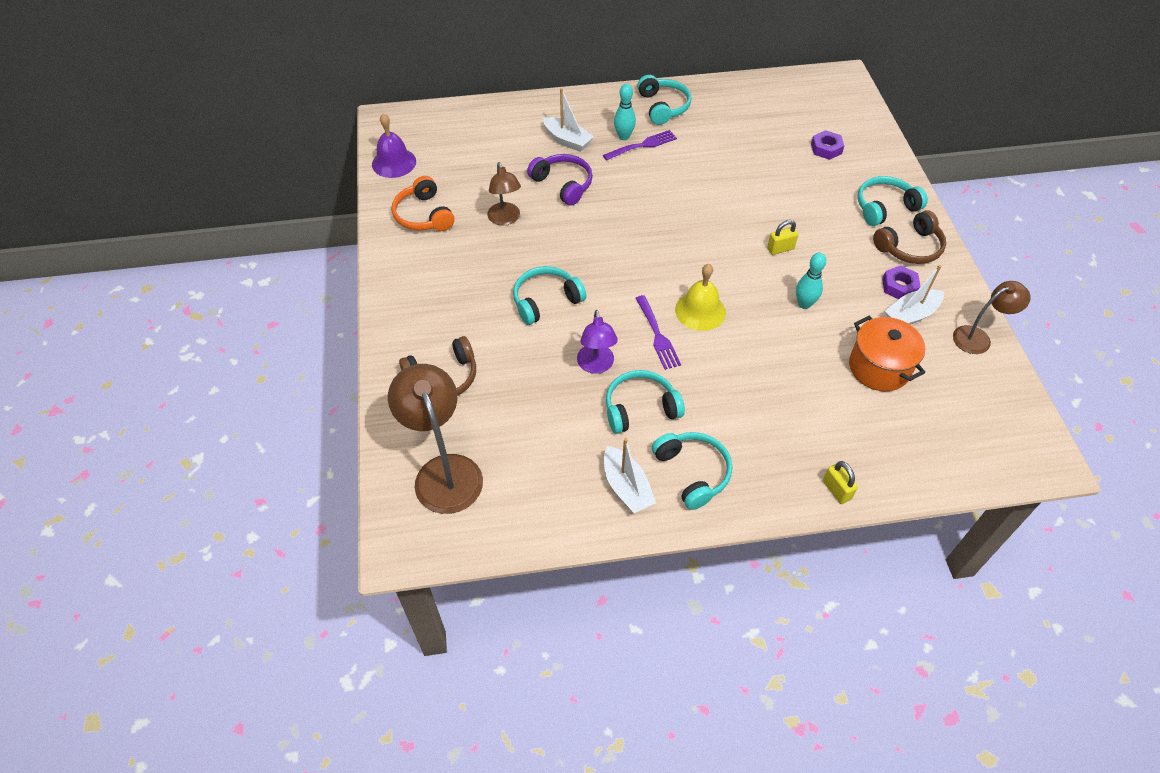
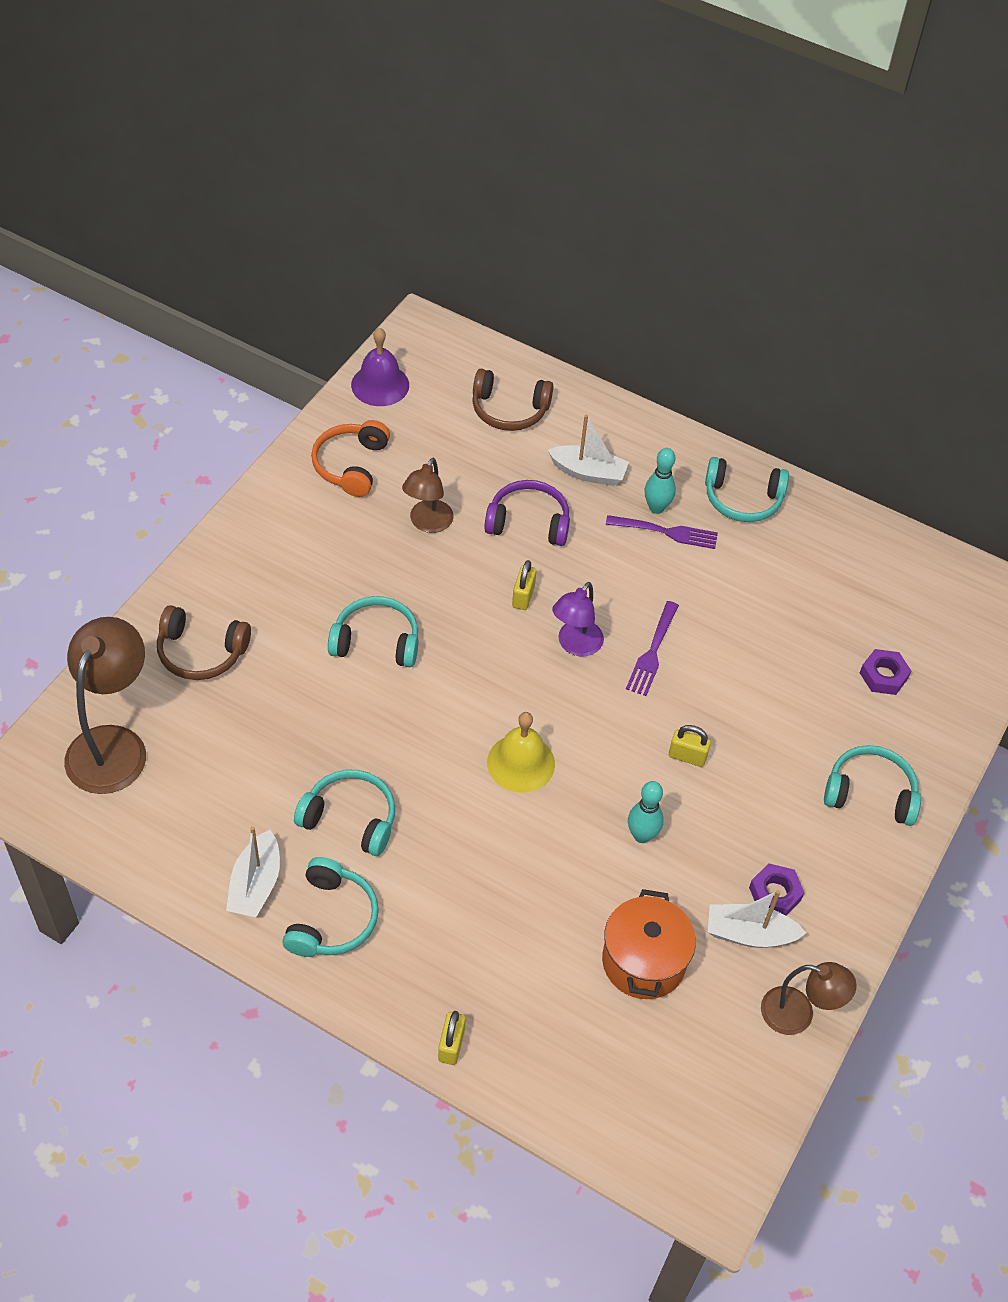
camera: 35 degrees right, 0 degrees up
purple headphones [527,154,593,206] -> purple headphones turned 75 degrees counterclockwise [484,480,570,546]
white boat [543,88,594,152] -> white boat turned 60 degrees counterclockwise [548,414,629,486]
purple lamp [577,310,618,374] -> purple lamp moved to [552,582,604,657]
purple fork [636,295,681,370] -> purple fork moved to [626,601,679,696]
turquoise headphones [637,75,692,125] -> turquoise headphones turned 75 degrees clockwise [705,457,789,522]
brown headphones [873,210,946,264] -> brown headphones moved to [472,369,553,431]
none -> yellow padlock [512,560,536,610]

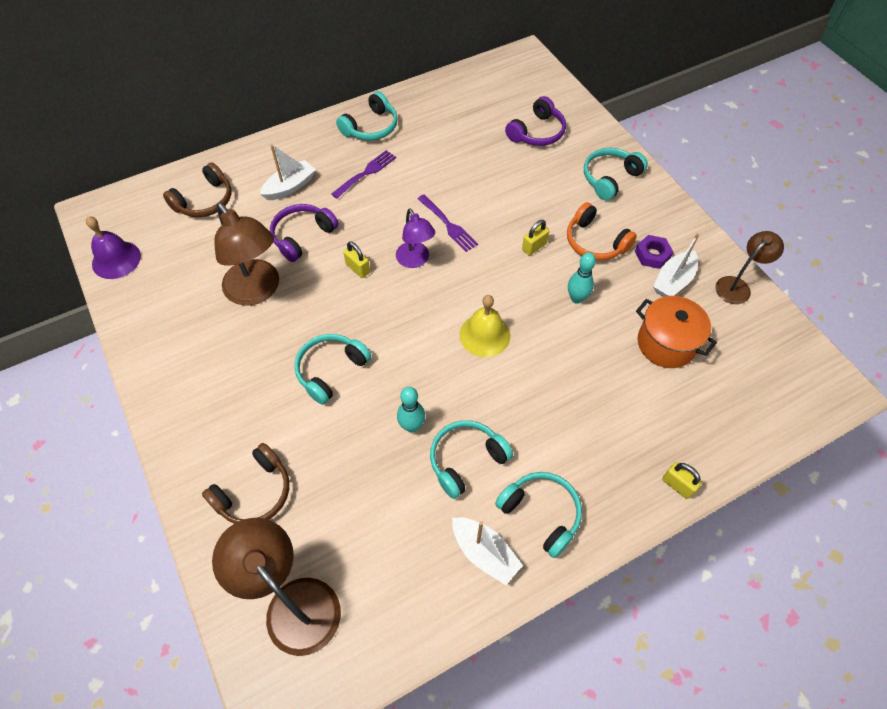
camera: 55 degrees left, 5 degrees up
orange headphones [311,420,390,497] -> orange headphones moved to [567,202,637,260]
brown lamp [402,458,454,533] -> brown lamp [214,202,279,305], size x1.66
turquoise bowling pin [644,448,676,514] -> turquoise bowling pin moved to [397,387,425,432]
purple nut [860,649,911,695] -> purple headphones [505,96,566,146]

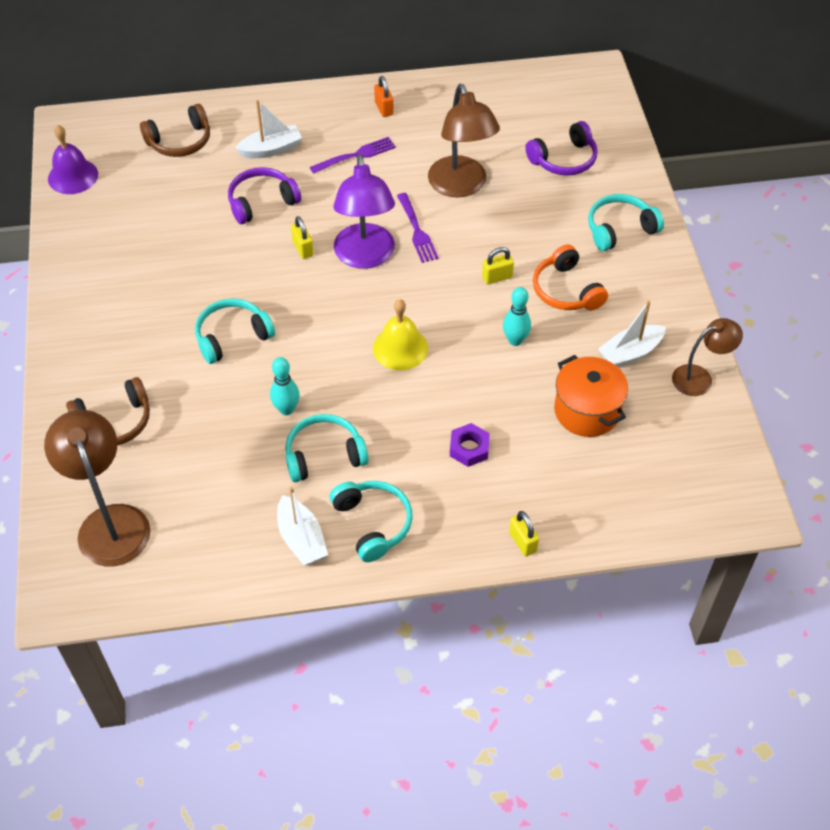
camera: 20 degrees right, 5 degrees down
brown lamp [214,202,279,305] -> brown lamp moved to [428,84,500,197]
turquoise headphones [336,91,398,140] -> orange padlock [374,76,394,117]
purple lamp [396,209,435,268] -> purple lamp [333,154,395,269], size x1.66
purple nut [635,235,673,269] -> purple nut moved to [450,423,490,467]

